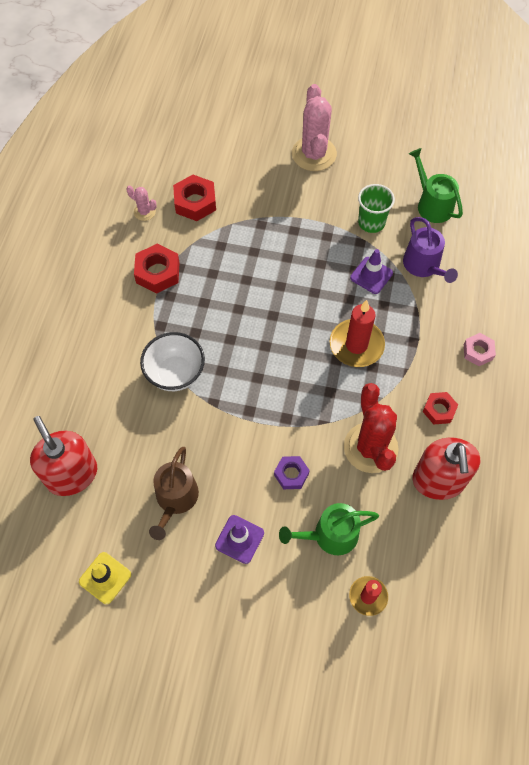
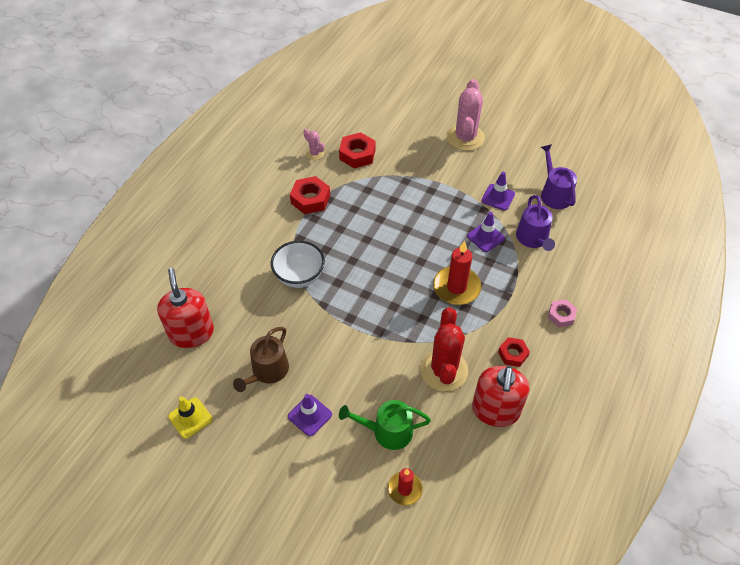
camera: 15 degrees right, 10 degrees down
purple nut [274,456,310,489] -> none
green cup [358,184,395,233] -> purple traffic cone [481,172,515,211]
green watering can [409,148,463,223] -> purple watering can [541,144,577,209]

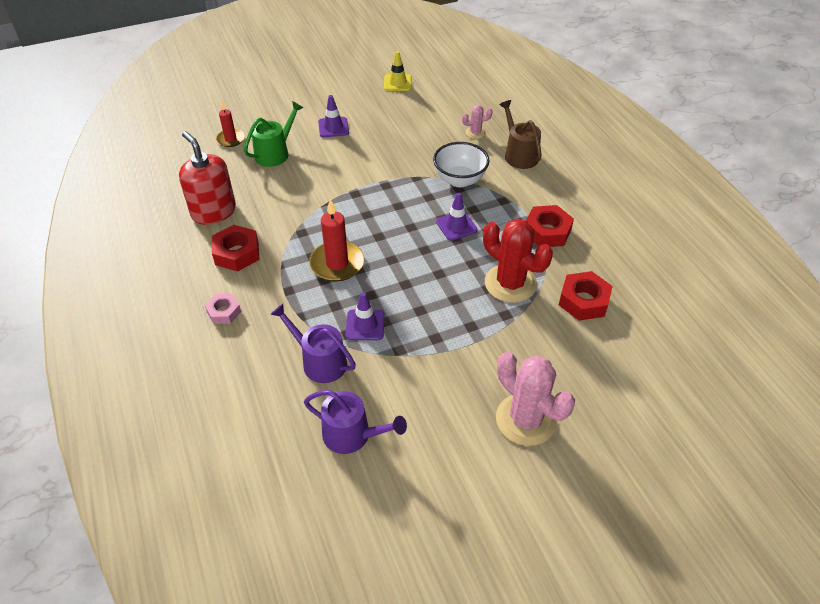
camera: 130 degrees right, 5 degrees down
red soap dispenser [157,268,214,348] -> none
brown watering can [233,327,289,392] -> brown watering can moved to [499,100,542,169]
pink cactus [304,129,324,160] -> pink cactus moved to [462,105,492,139]
red cactus [420,307,468,391] -> red cactus moved to [483,219,553,303]
purple traffic cone [481,172,515,211] -> purple traffic cone moved to [436,193,478,241]
red nut [498,337,530,367] -> red nut [212,225,259,272], size x1.57

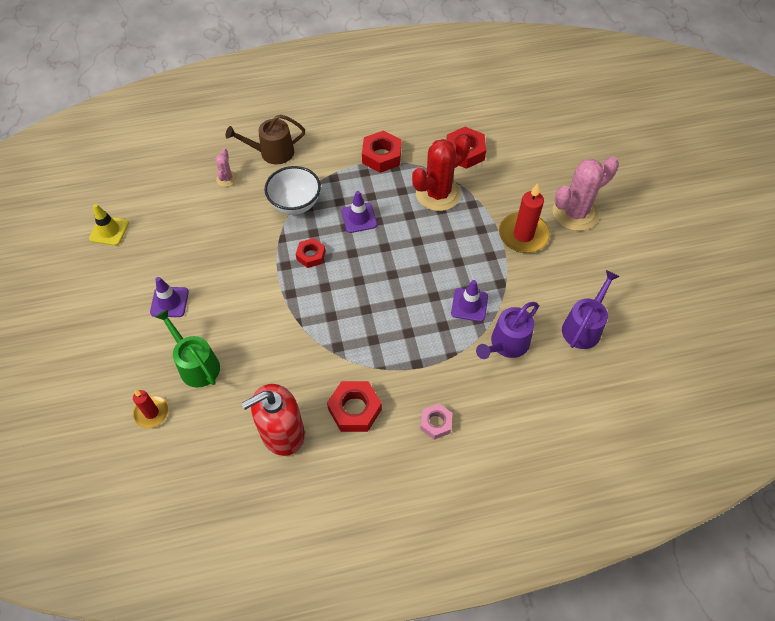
camera: 80 degrees left, 10 degrees up
red candle [309,199,365,281] -> red candle moved to [499,183,550,253]
none -> red nut [296,238,326,268]

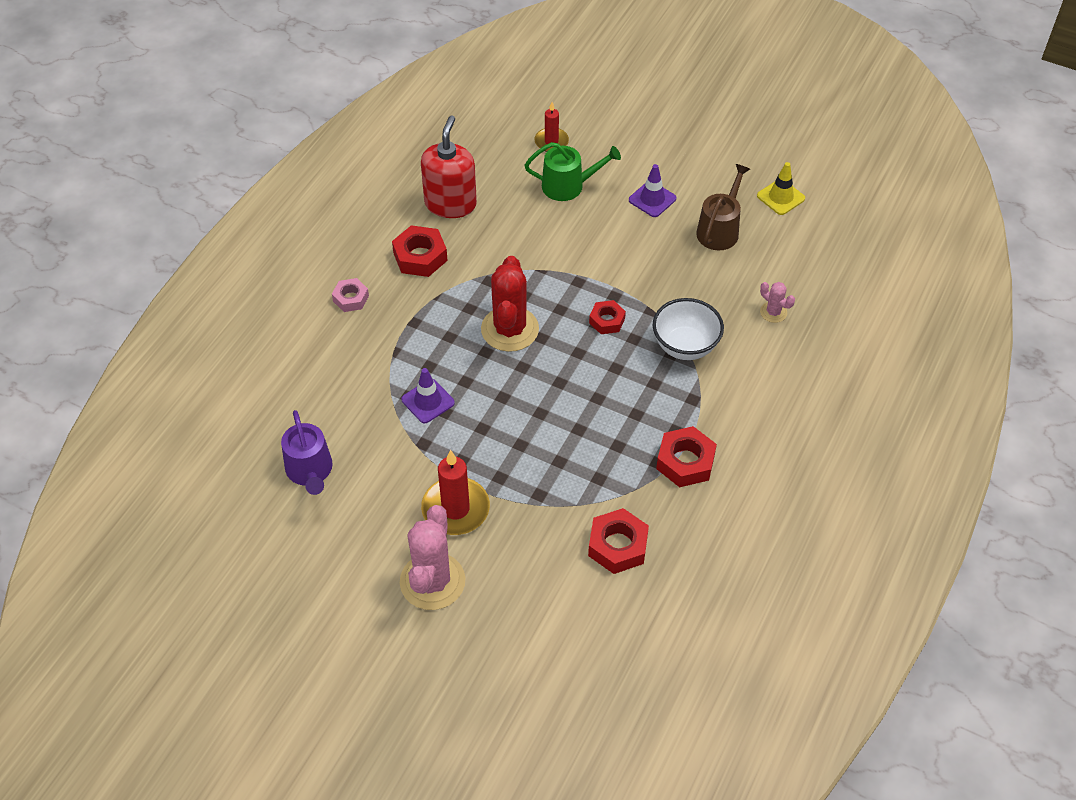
camera: 130 degrees right, 5 degrees down
brown watering can [226,115,305,165] -> brown watering can moved to [696,164,750,250]
purple traffic cone [341,191,377,233] -> none
red cactus [412,135,471,211] -> red cactus moved to [481,256,539,352]
purple watering can [476,302,539,359] -> none

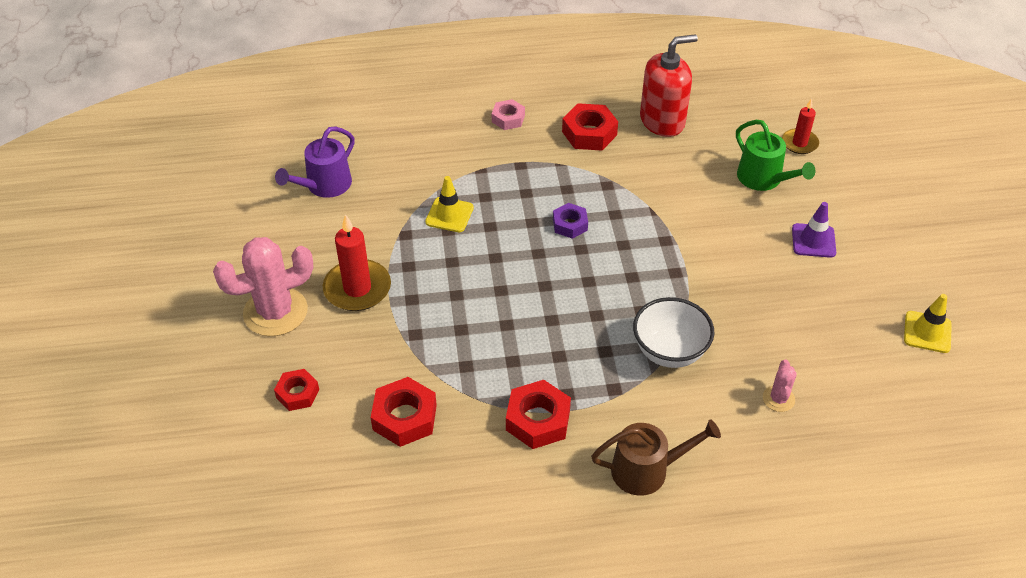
camera: 55 degrees right, 5 degrees down
purple traffic cone [402,368,455,423] -> yellow traffic cone [425,176,474,232]
red cactus [481,256,539,352] -> purple nut [553,203,588,239]
red nut [589,300,626,334] -> red nut moved to [274,369,319,411]
brown watering can [696,164,750,250] -> brown watering can moved to [591,419,721,496]

